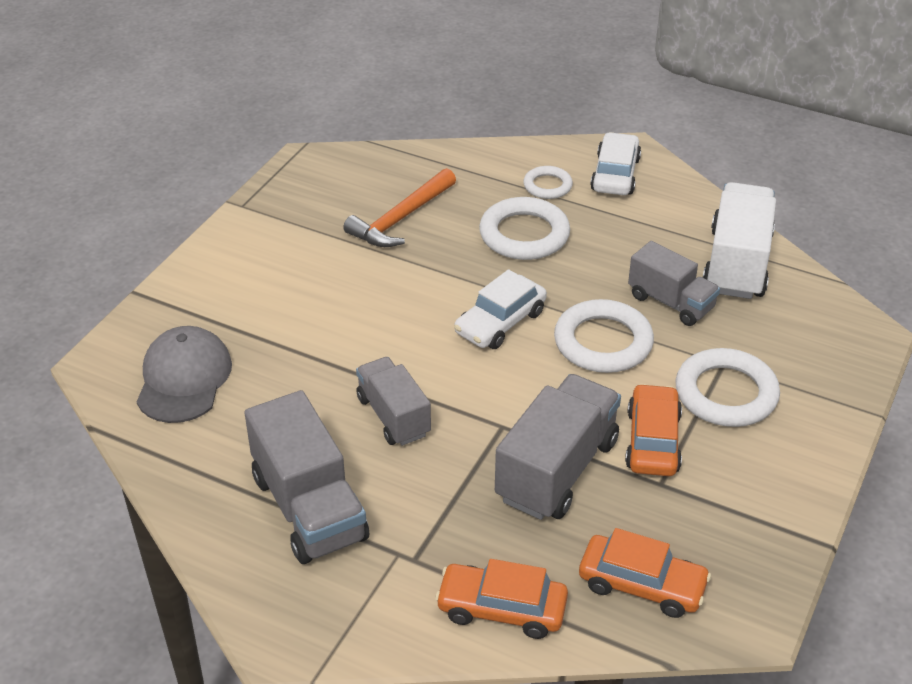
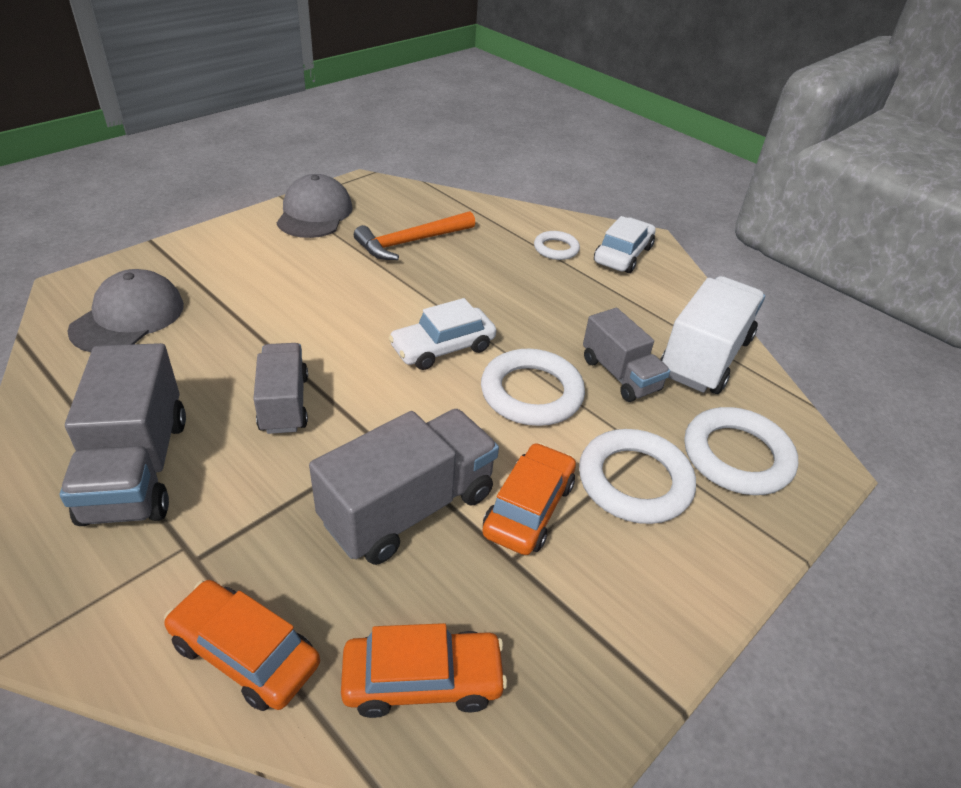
camera: 15 degrees right, 0 degrees up
white ring [479,197,570,260] -> white ring moved to [685,407,798,495]
orange car [579,528,711,618] -> orange car turned 45 degrees counterclockwise [341,623,507,718]
none -> grey cap [277,174,353,238]

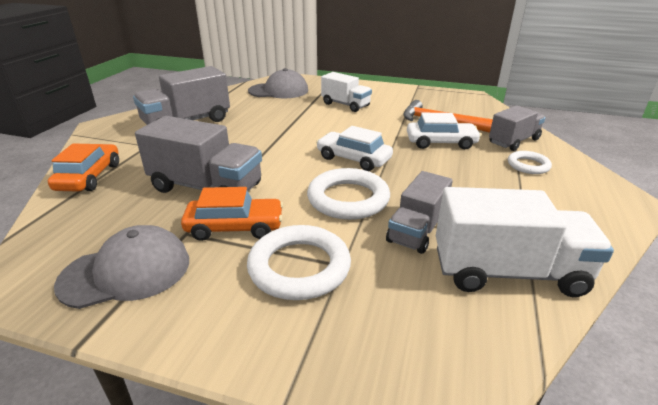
camera: 65 degrees right, 10 degrees down
grey truck [253,343,308,434] -> grey truck moved to [489,106,545,151]
grey cap [277,174,353,238] -> grey cap moved to [54,225,189,309]
orange car [341,623,507,718] -> none
white car [594,216,656,273] -> white car moved to [407,113,481,149]
white ring [685,407,798,495] -> none
none -> white truck [321,72,372,112]

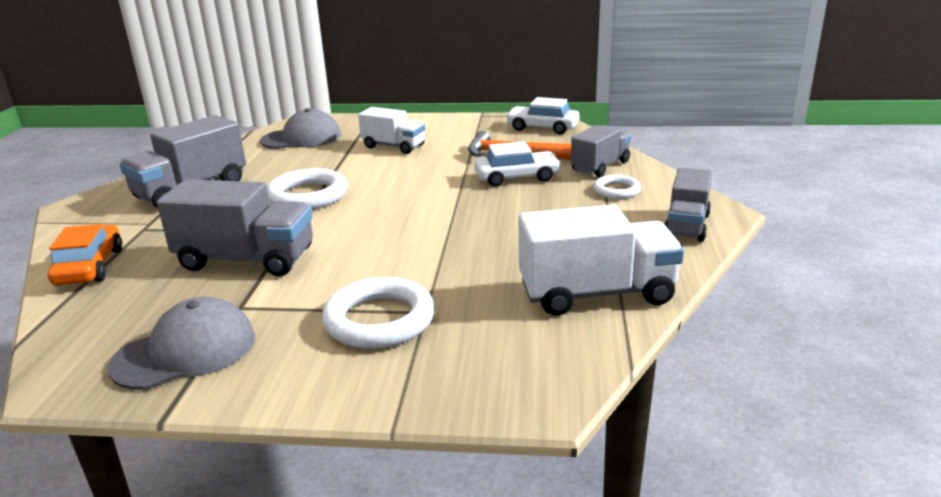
camera: 10 degrees left, 5 degrees down
orange car [181,187,283,241] -> none
white ring [307,168,390,220] -> white ring moved to [267,168,348,209]
white car [316,126,393,171] -> white car moved to [506,97,580,134]
grey truck [386,171,453,254] -> grey truck moved to [665,168,712,242]

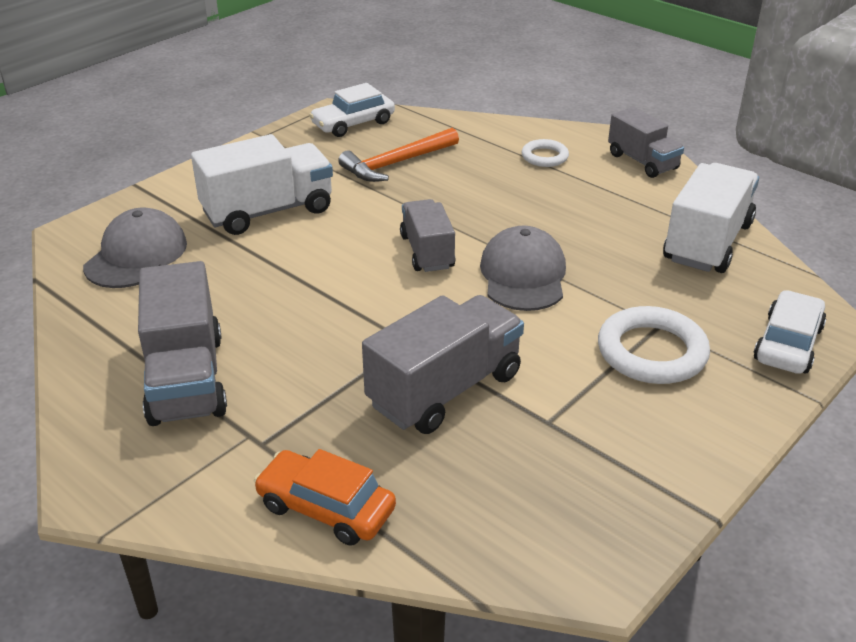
camera: 55 degrees left, 10 degrees up
grey cap [108,297,255,390] -> grey cap moved to [480,226,566,311]
white ring [267,168,348,209] -> none
white truck [358,107,425,154] -> white truck [191,134,333,235], size x1.55
white car [474,141,561,187] -> white car moved to [754,290,826,374]
grey truck [571,125,631,177] -> grey truck moved to [400,199,455,272]

